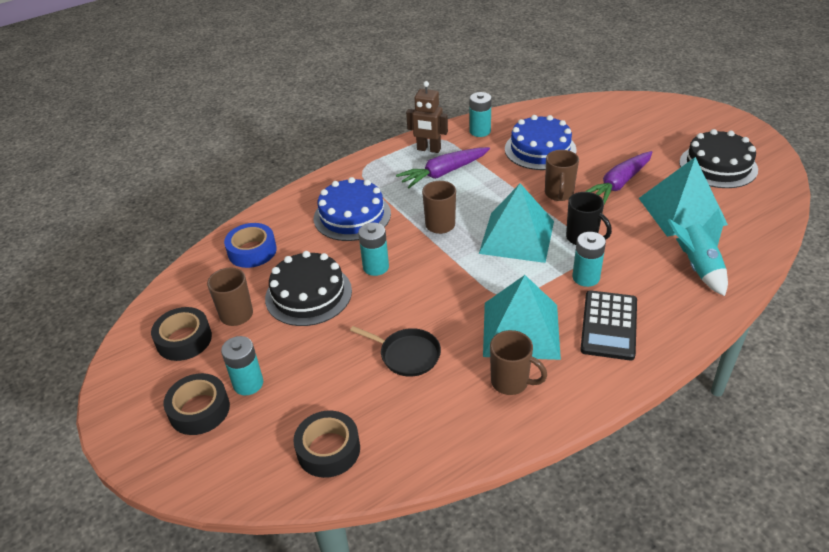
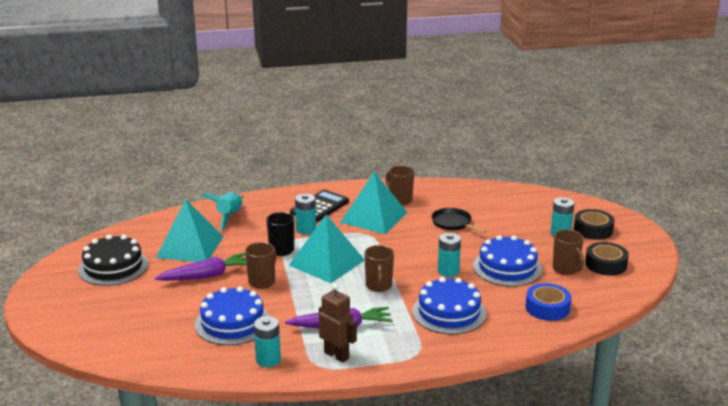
camera: 160 degrees left, 15 degrees down
black cake [265,251,352,326] -> blue cake [473,235,542,287]
black tape [293,410,360,478] -> none

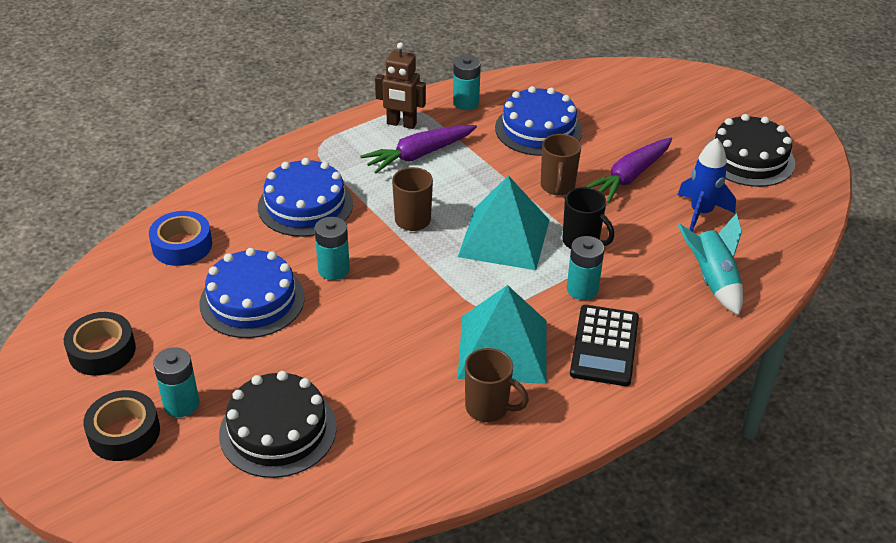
camera: 155 degrees right, 15 degrees up
turquoise pyramid [156,199,224,262] -> blue rocket [678,138,736,232]
black pan [432,208,486,233] -> none
brown mug [553,229,584,275] -> none
none -> black cake [219,371,337,478]

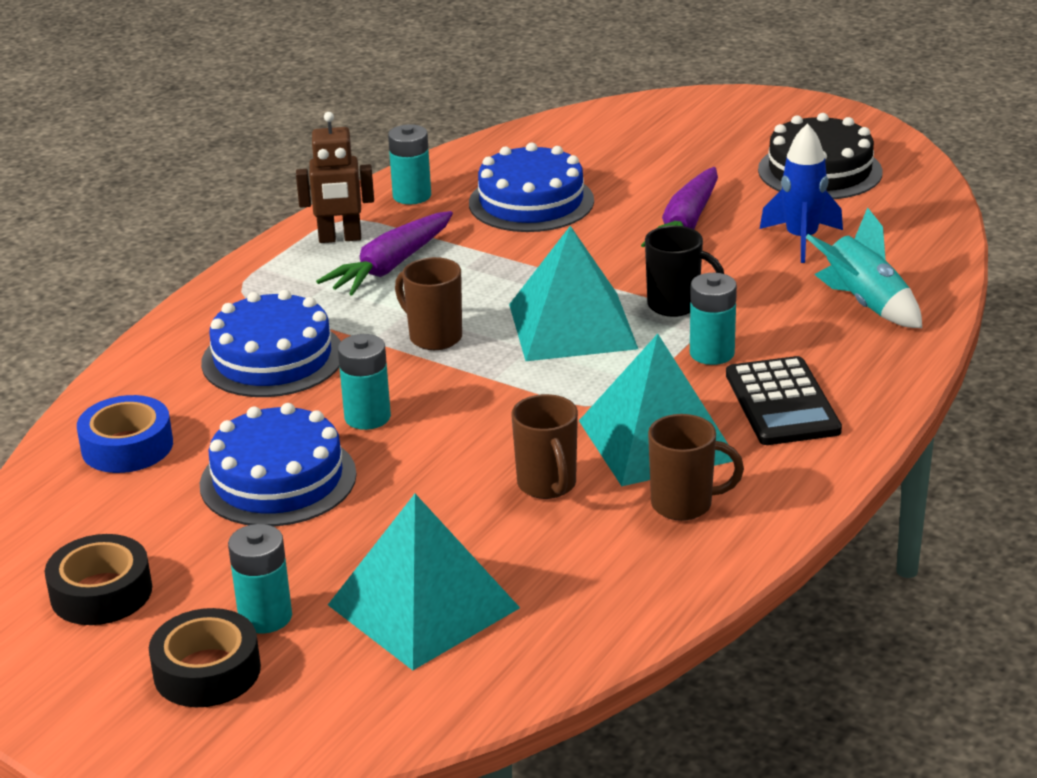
camera: 20 degrees left, 10 degrees down
black cake [219,371,337,478] -> turquoise pyramid [328,494,520,670]
brown mug [541,134,581,195] -> brown mug moved to [511,394,578,499]

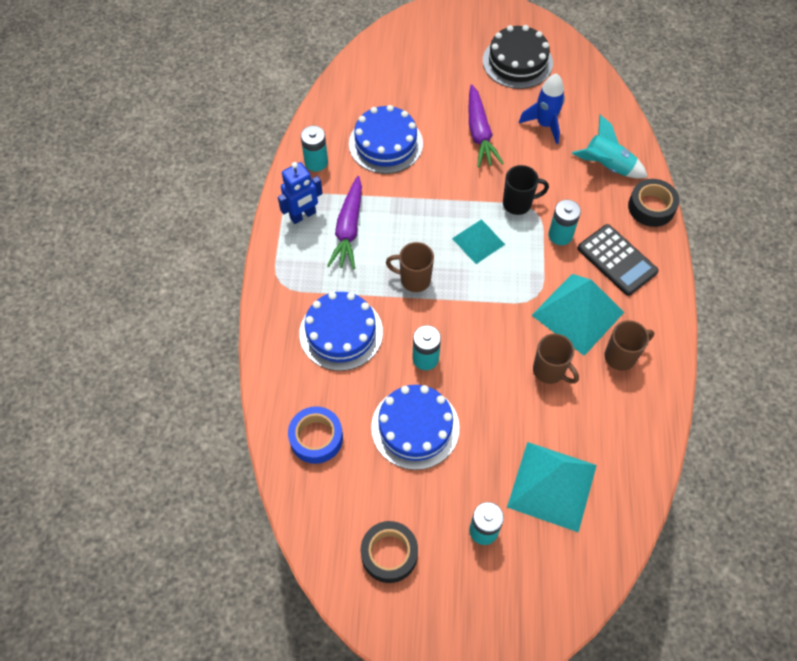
camera: 30 degrees left, 30 degrees up
black tape [149,608,261,707] -> black tape moved to [628,179,680,227]
brown robot [296,112,374,243] -> blue robot [278,162,323,224]
turquoise pyramid [509,226,638,361] -> turquoise pyramid [452,219,505,264], size x0.60

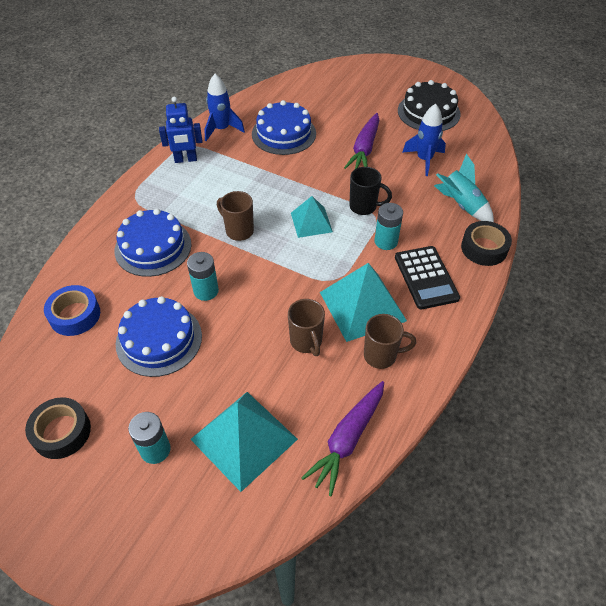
camera: 25 degrees right, 10 degrees down
turquoise battery [301,126,328,172] -> blue rocket [204,74,245,141]
purple carrot [327,176,362,269] -> purple carrot moved to [302,381,384,496]

